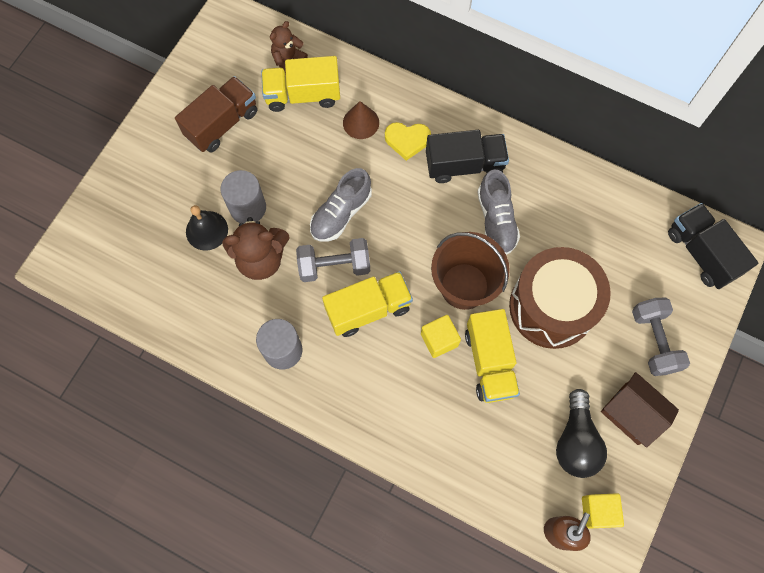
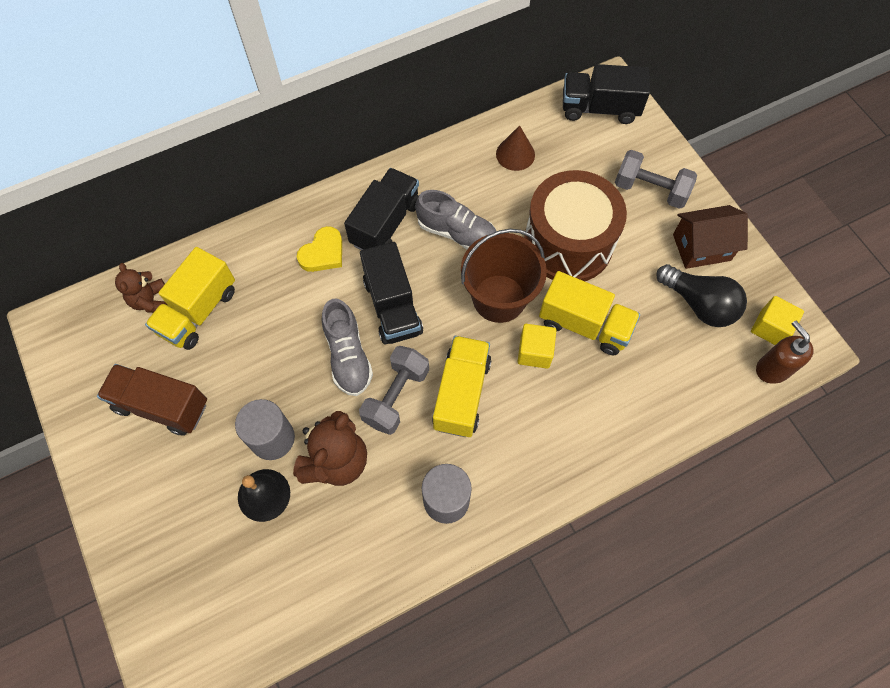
camera: 55 degrees left, 5 degrees down
brown truck [175,76,257,152] -> brown truck turned 60 degrees counterclockwise [97,364,207,436]
brown cone [343,101,379,139] -> brown cone moved to [496,125,535,171]
none -> black truck [360,242,423,345]

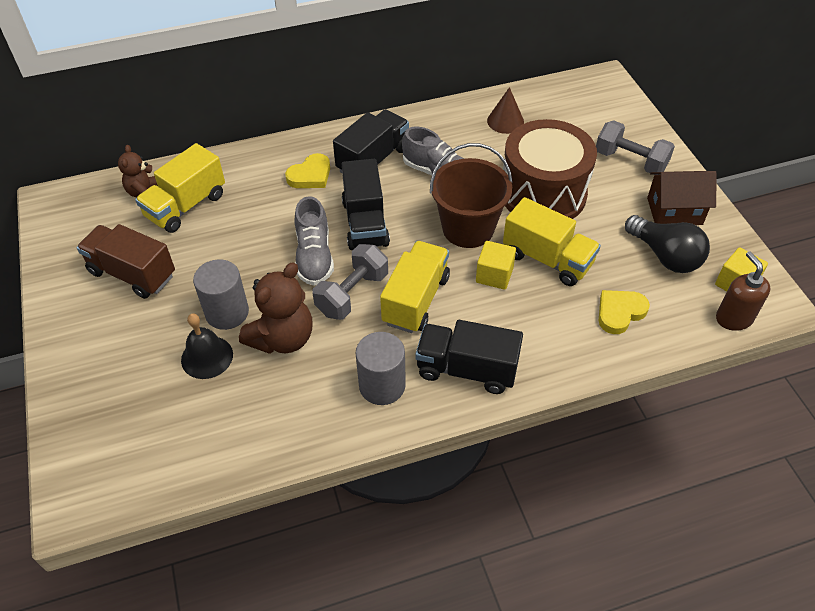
camera: 10 degrees right, 15 degrees down
black truck [563,64,650,124] -> black truck moved to [415,320,523,394]
none -> yellow heart [599,290,650,334]

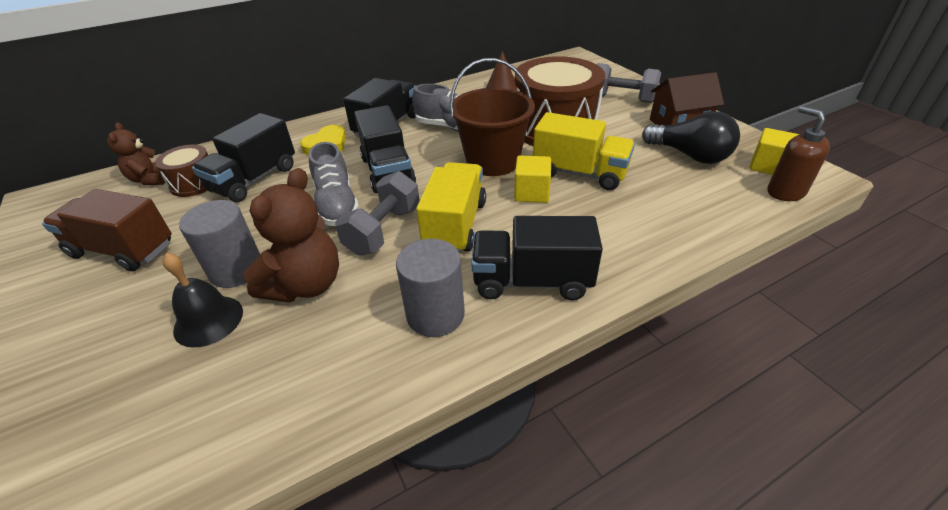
camera: 10 degrees left, 10 degrees down
yellow truck [135,143,225,233] -> brown drum [155,145,208,197]
yellow heart [599,290,650,334] -> none
none -> black truck [192,113,295,202]

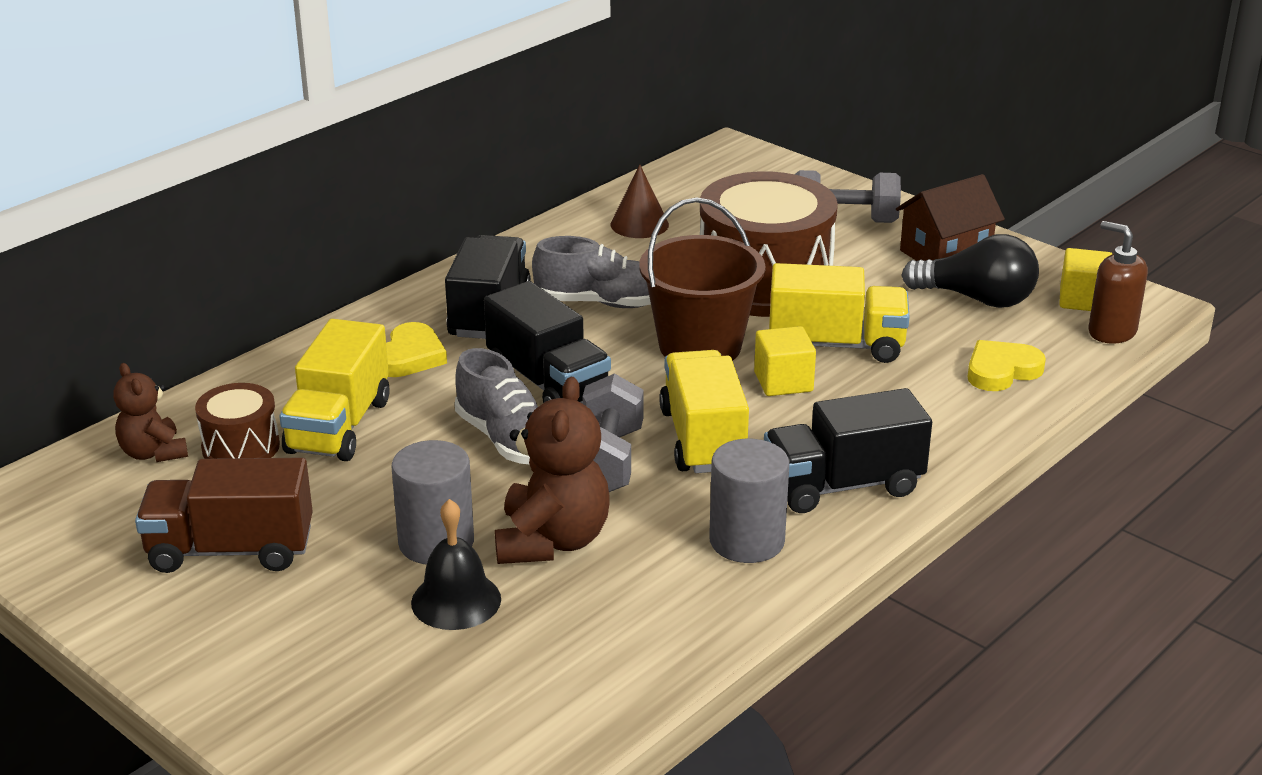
camera: 20 degrees left, 10 degrees down
black truck [192,113,295,202] -> yellow truck [279,319,389,461]
none -> yellow heart [968,340,1046,391]

